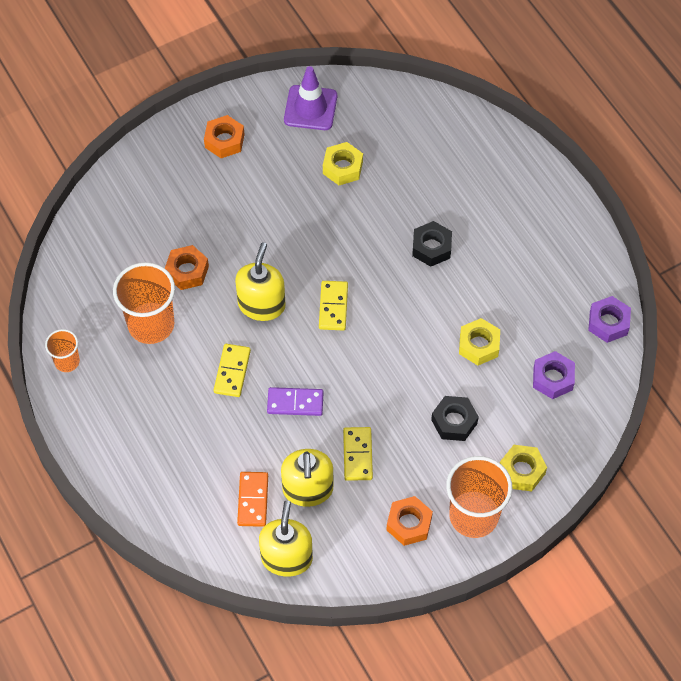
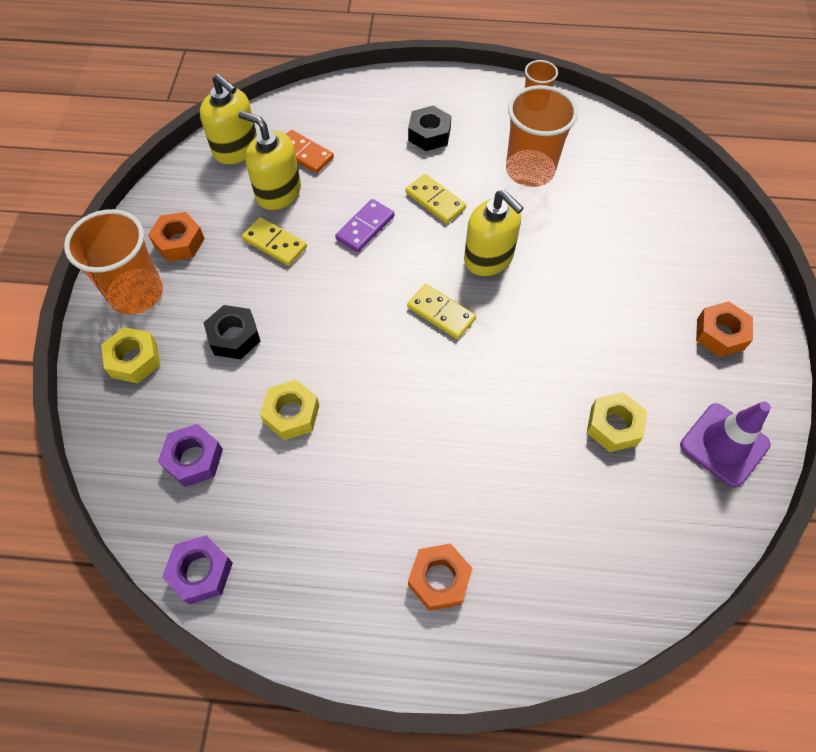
camera: 125 degrees right, 0 degrees up
orange nut [165,245,209,290] -> orange nut moved to [408,543,473,611]
black nut [412,221,452,267] -> black nut moved to [408,106,451,151]

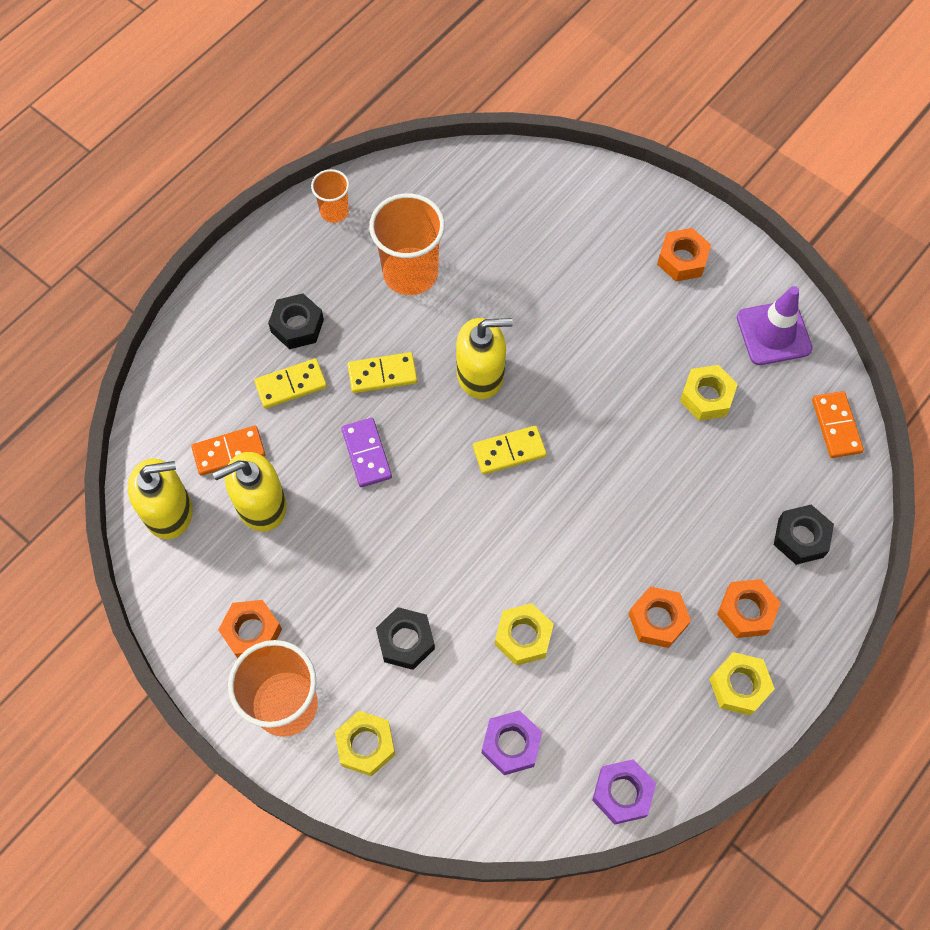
camera: 55 degrees left, 5 degrees up
yellow domino [242,217,307,266] -> yellow domino moved to [254,358,327,409]
none -> orange nut [629,586,691,648]
none -> yellow nut [709,652,775,715]
none -> black nut [774,505,834,565]
none -> orange domino [812,391,864,458]

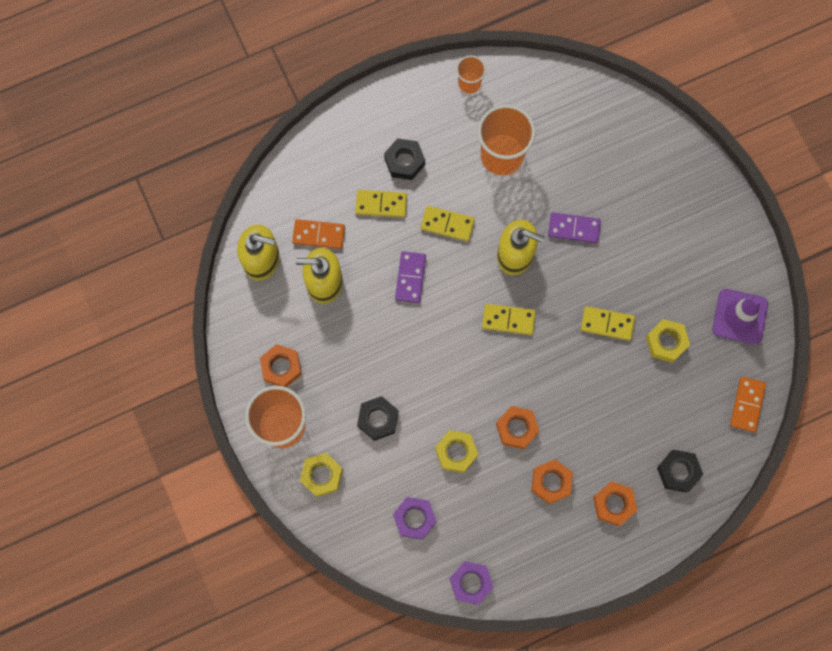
camera: 25 degrees right, 10 degrees up
orange nut [657,228,711,282] -> orange nut moved to [496,406,540,449]
yellow nut [709,652,775,715] -> none
none -> purple domino [548,212,601,243]
none -> yellow domino [581,306,635,341]

